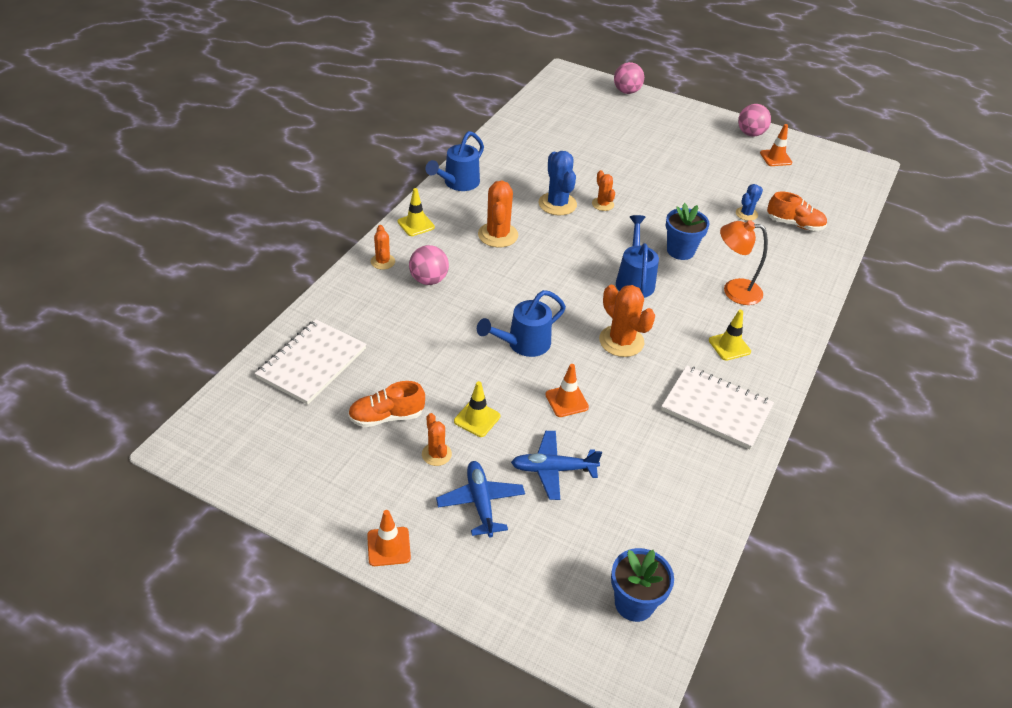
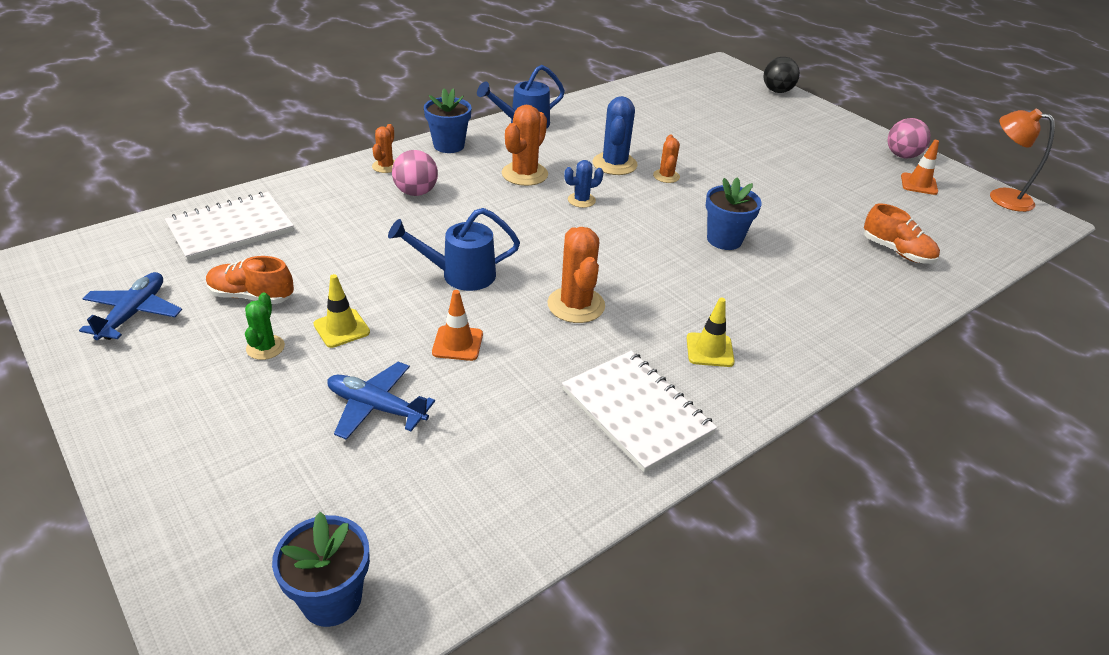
camera: 25 degrees right, 5 degrees down
orange traffic cone [367,510,411,566] -> none
yellow traffic cone [398,188,435,236] -> blue flower pot [424,88,471,153]
orange cactus [422,413,452,466] -> green cactus [245,292,285,360]
blue plane [436,461,525,537] -> blue plane moved to [79,272,182,340]
pink ball [614,62,644,94] -> black ball [764,57,800,93]
blue watering can [616,215,659,298] -> none
orange lamp [720,220,768,305] -> orange lamp moved to [990,109,1055,212]
blue cactus [736,184,763,221] -> blue cactus moved to [564,160,604,208]

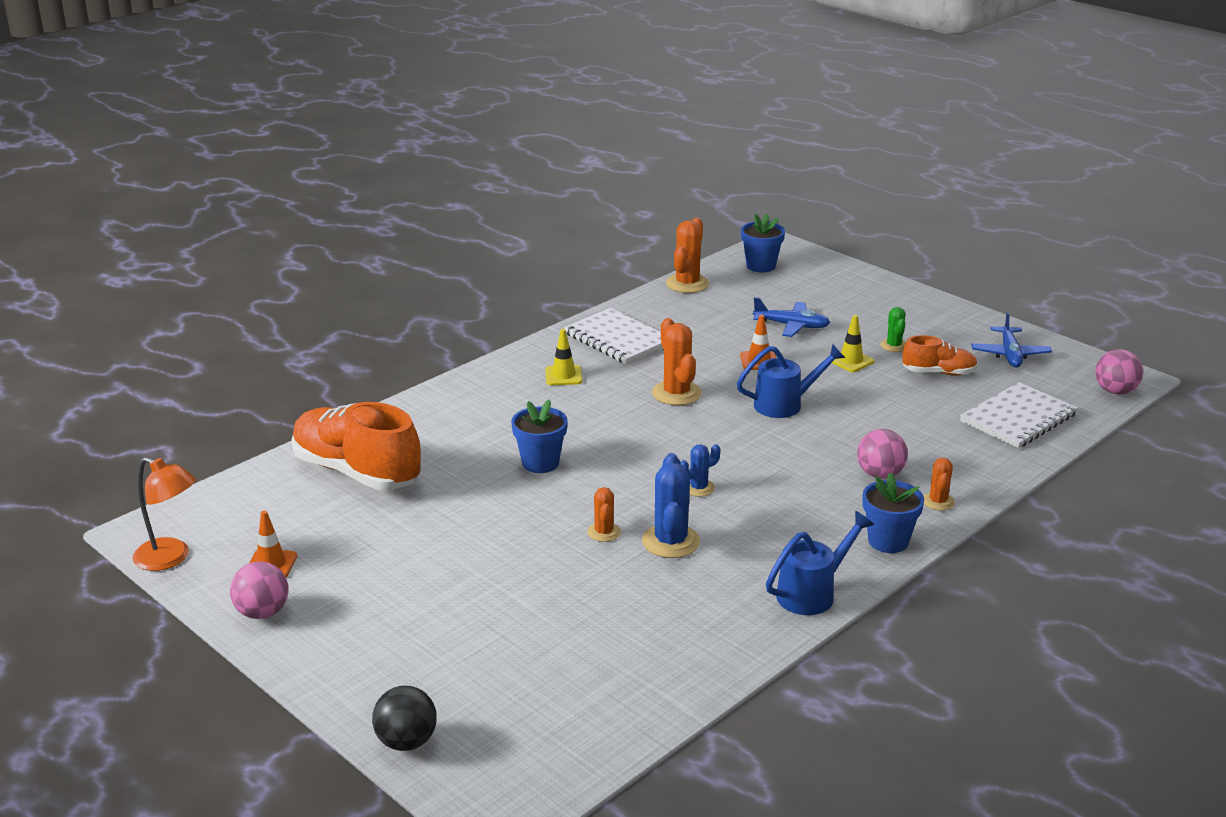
camera: 175 degrees right, 10 degrees down
orange cactus [502,105,548,186] -> orange cactus moved to [666,218,709,293]
orange shoe [864,203,940,264] -> orange shoe [292,402,421,490], size x1.93
none -> pink ball [1095,349,1143,395]

